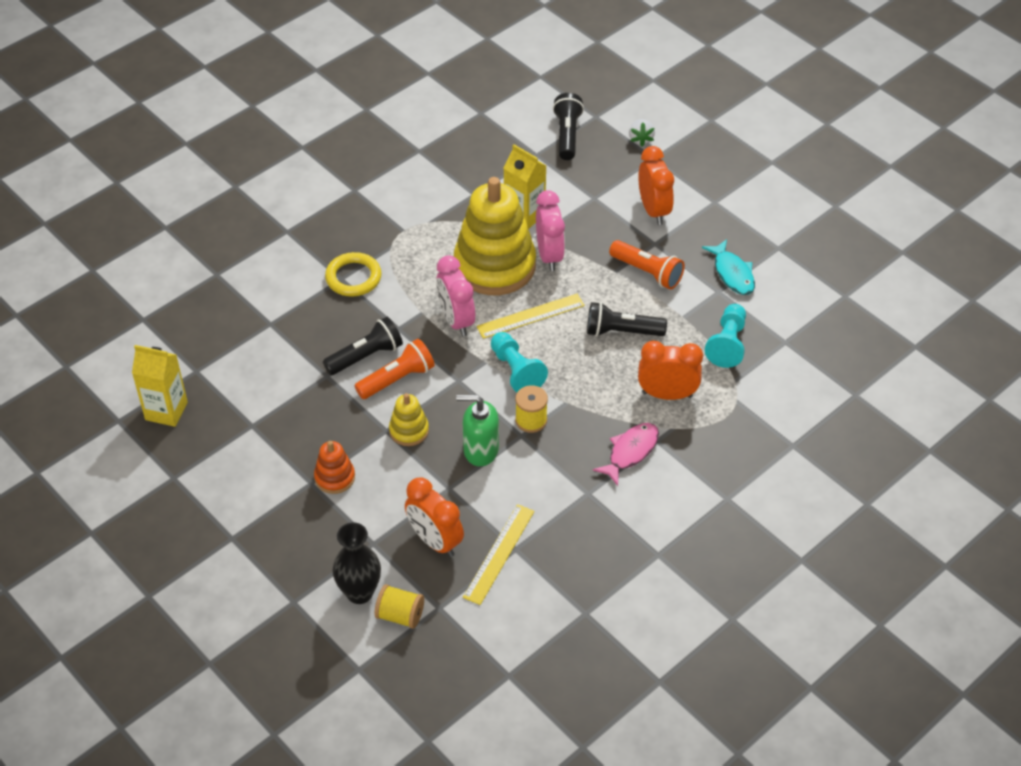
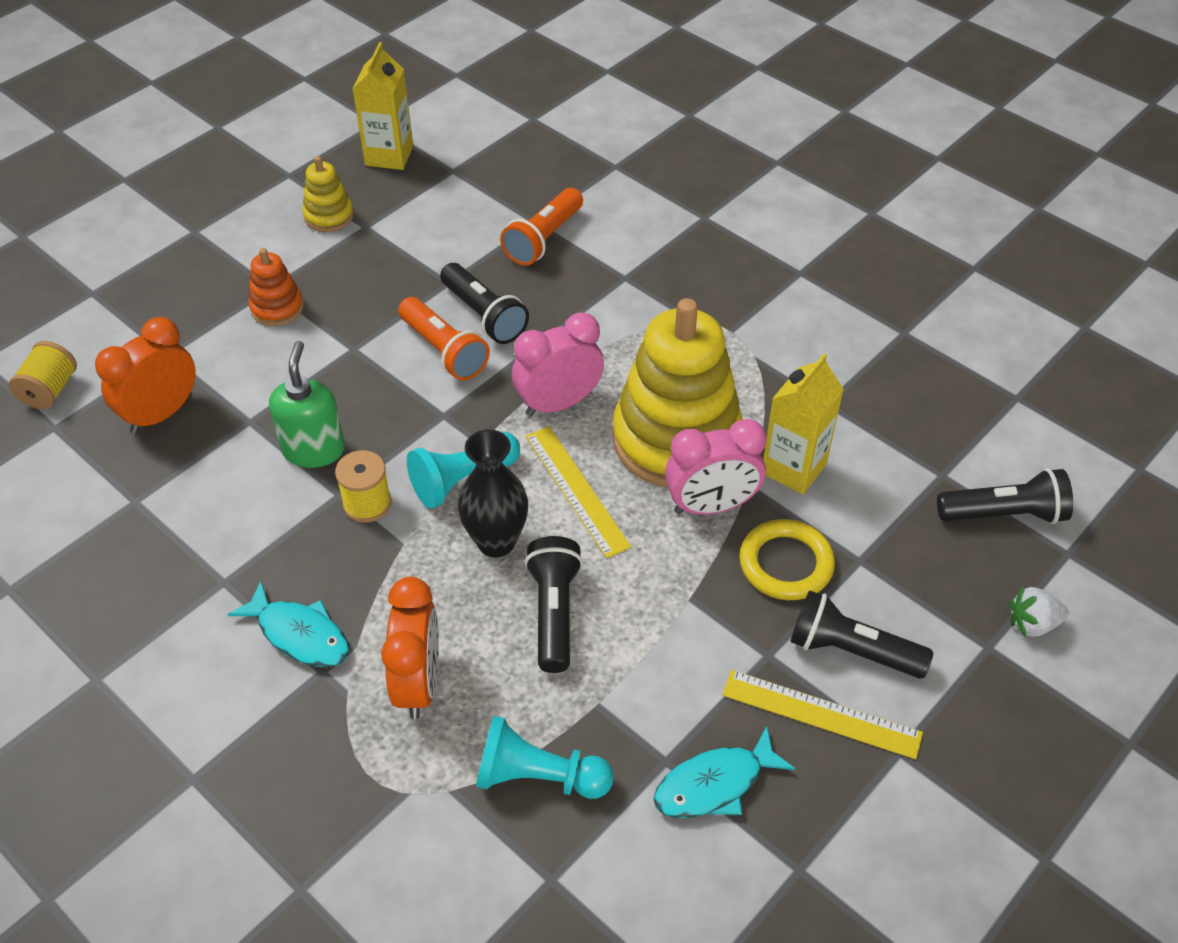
camera: 85 degrees right, 0 degrees up
yellow ring [325,252,382,296] -> yellow ring moved to [739,519,835,600]
black vase [332,522,381,604] -> black vase moved to [458,429,528,557]
yellow stacking toy [389,393,429,446] -> yellow stacking toy moved to [302,156,354,232]
yellow ruler [463,504,535,605] -> yellow ruler moved to [722,670,923,759]
pink fish [593,423,659,486] -> turquoise fish [227,581,349,667]
orange flashlight [609,240,685,289] -> orange flashlight moved to [500,188,583,266]
orange clock [638,146,674,225] -> black flashlight [790,590,933,678]

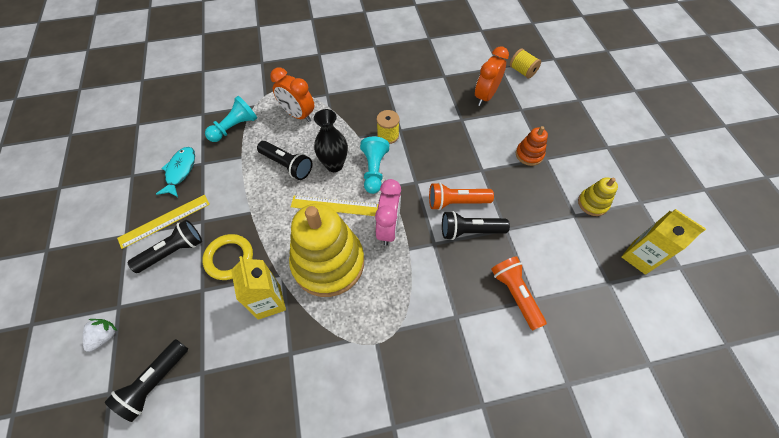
camera: 125 degrees right, 10 degrees up
orange clock [95,317,196,434] -> orange clock turned 135 degrees counterclockwise [475,46,509,106]
turquoise fish [227,581,349,667] -> none
green soap dispenser [269,341,345,468] -> none
pink clock [665,419,767,515] -> none

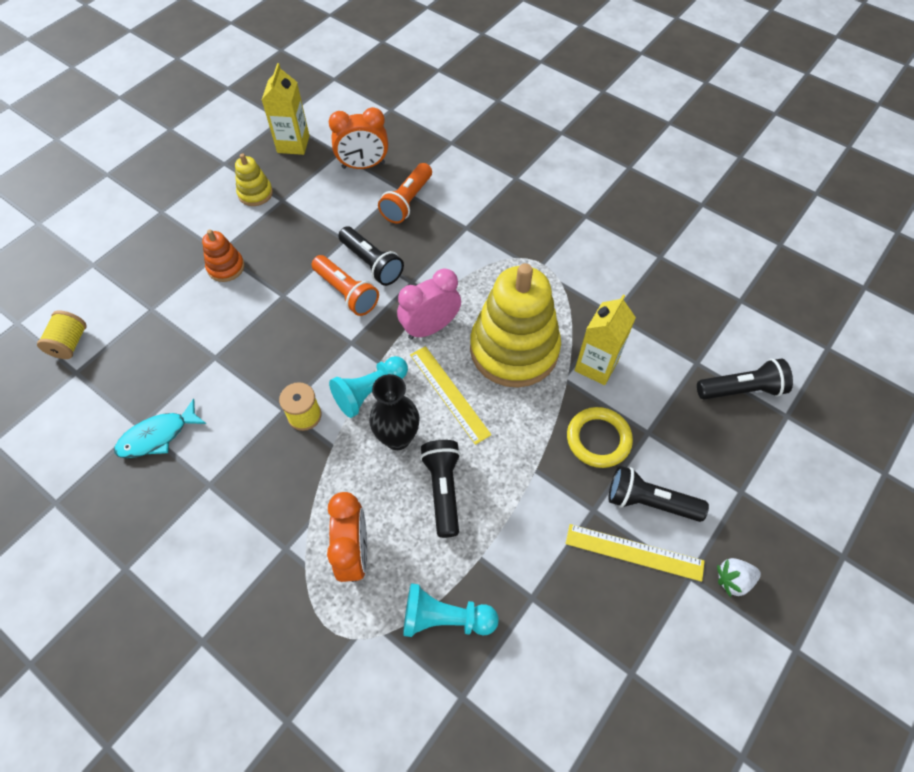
camera: 130 degrees left, 0 degrees up
white strawberry [83,319,117,352] -> white strawberry moved to [717,558,761,597]
turquoise fish [156,147,195,197] -> turquoise fish moved to [114,399,206,458]
orange clock [475,46,509,106] -> orange clock moved to [329,107,388,169]

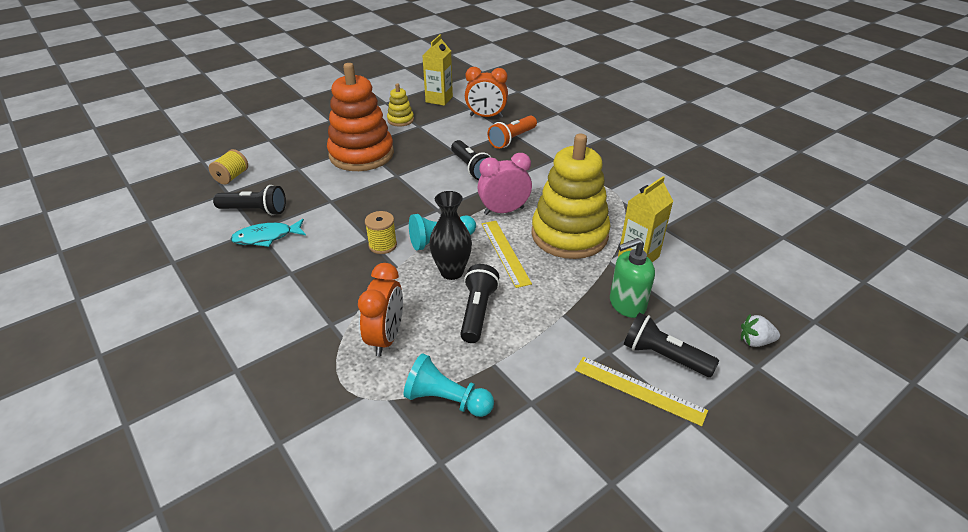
camera: 15 degrees right, 20 degrees down
orange stacking toy [202,230,244,282] -> orange stacking toy [327,63,394,171], size x2.24
orange flashlight [312,255,379,316] -> none
yellow ring [567,407,633,468] -> green soap dispenser [610,238,655,318]
black flashlight [697,359,793,400] -> black flashlight moved to [213,185,286,215]
white strawberry [717,558,761,597] -> white strawberry moved to [741,314,780,347]

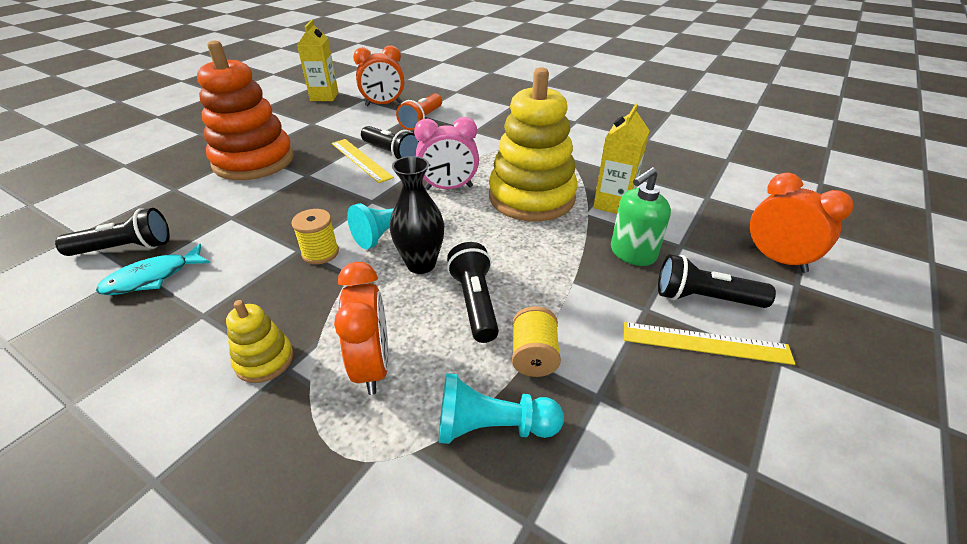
camera: 20 degrees left, 0 degrees up
yellow spool [209,149,248,185] -> yellow spool moved to [512,306,561,377]
yellow stacking toy [387,83,414,127] -> yellow stacking toy moved to [226,300,294,383]
pink clock [477,153,532,215] -> pink clock turned 150 degrees counterclockwise [414,117,479,190]
yellow ruler [482,221,532,288] -> yellow ruler moved to [332,139,394,183]
white strawberry [741,314,780,347] -> orange clock [749,172,853,273]

